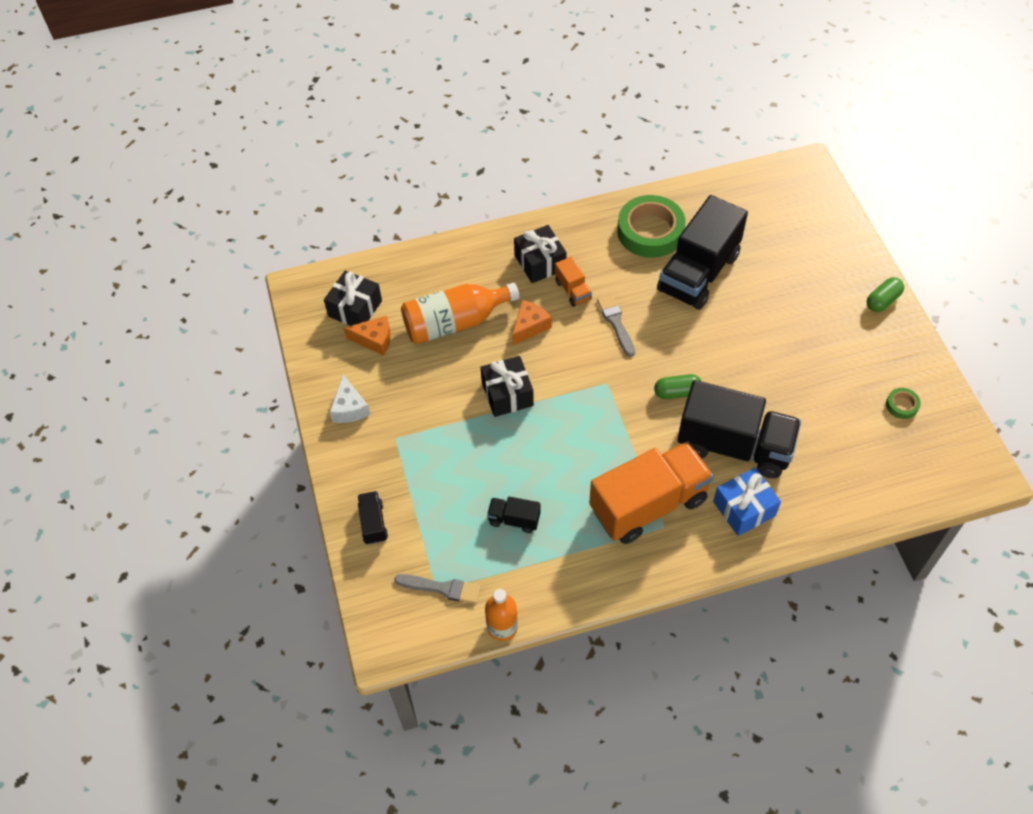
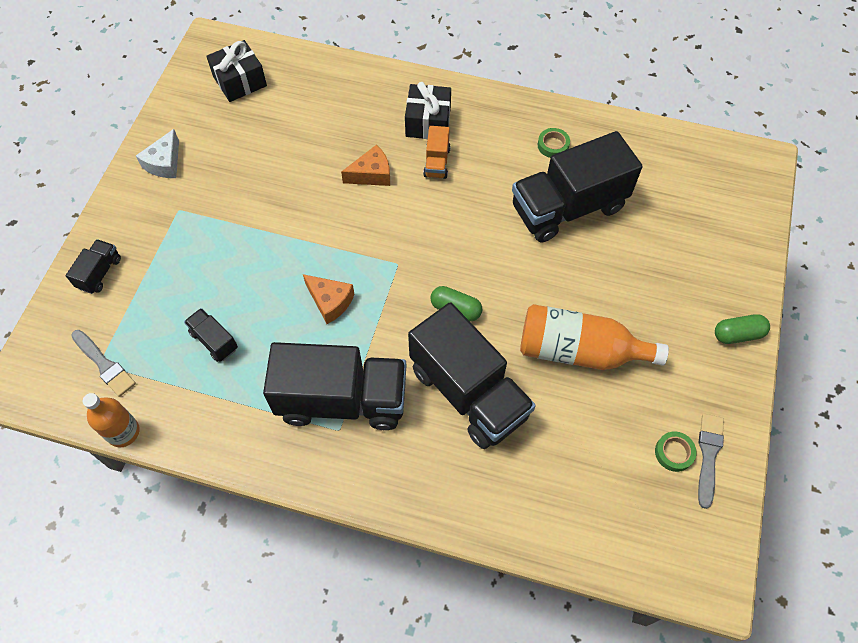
camera: 30 degrees right, 5 degrees up
orange cheese [344,316,391,356] -> orange cheese moved to [303,274,355,324]
orange bottle [401,283,520,344] -> orange bottle moved to [520,304,669,370]
black gift [480,356,534,417] -> none
orange truck [589,441,714,544] -> black truck [263,342,406,430]
grey brush [597,295,635,357] -> grey brush moved to [698,414,724,509]
green tape [617,195,686,258] -> green tape [538,128,570,158], size x0.43
blue gift [713,468,781,536] -> none

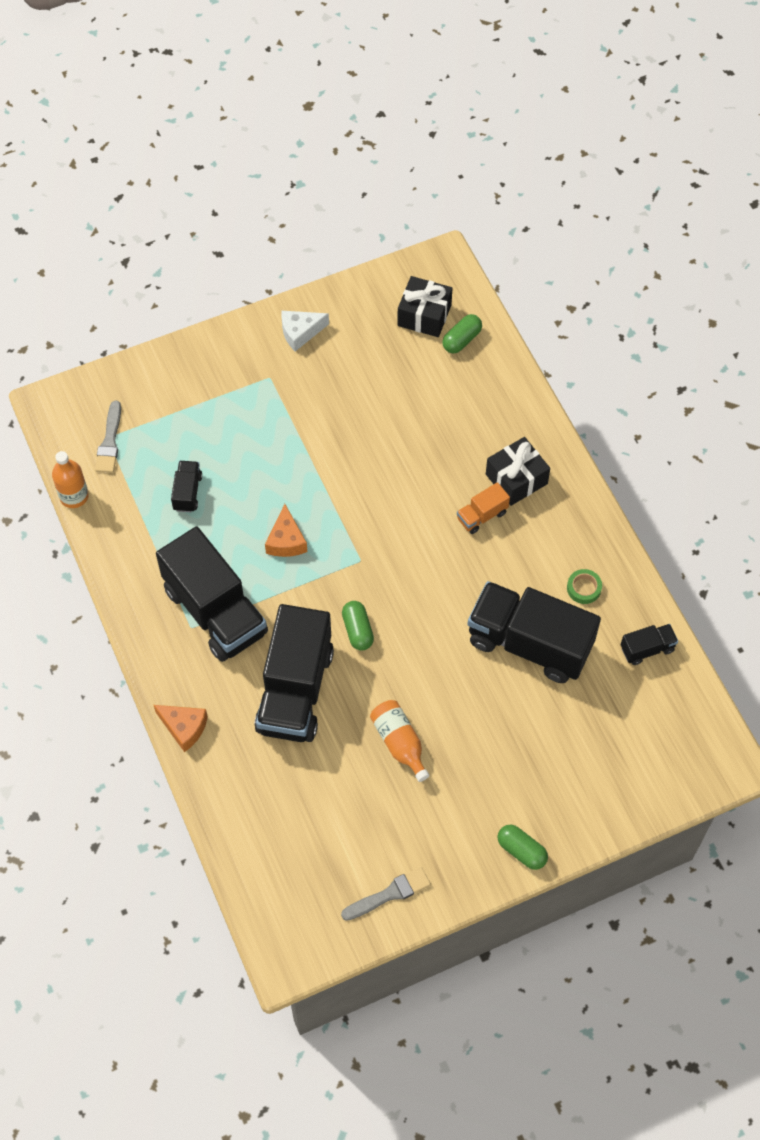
camera: 50 degrees right, 0 degrees up
black truck [66,239,121,294] -> black truck moved to [621,624,678,665]
orange cheese [341,145,390,186] -> orange cheese moved to [154,705,208,752]
orange bottle [520,304,669,370] -> orange bottle [370,700,429,782], size x0.62
green tape [655,431,697,472] -> none
none -> green capsule [442,314,482,353]

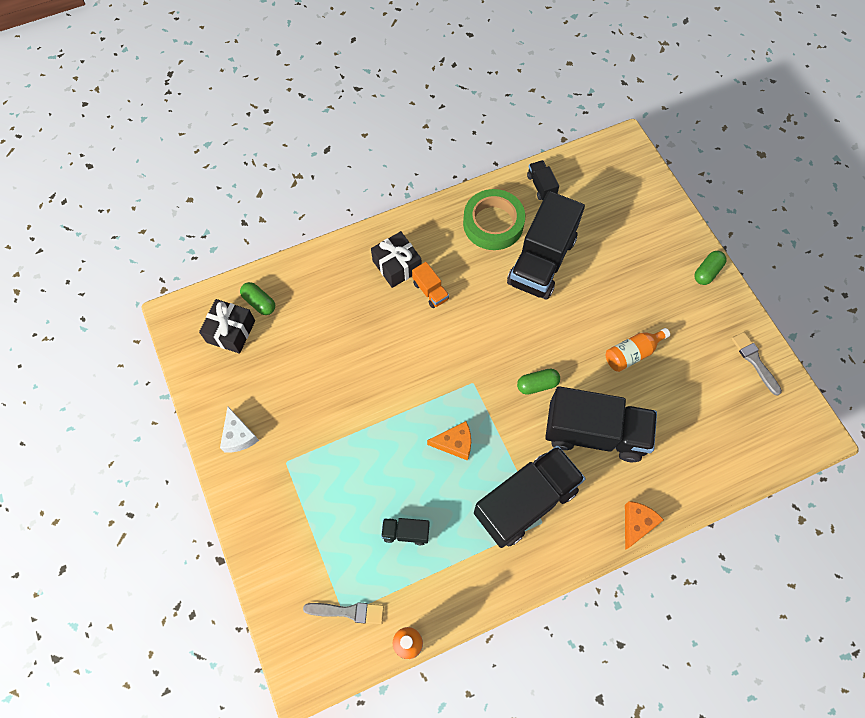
camera: 90 degrees left, 5 degrees up
green tape [567,569,602,604] -> green tape [463,189,525,250], size x2.32

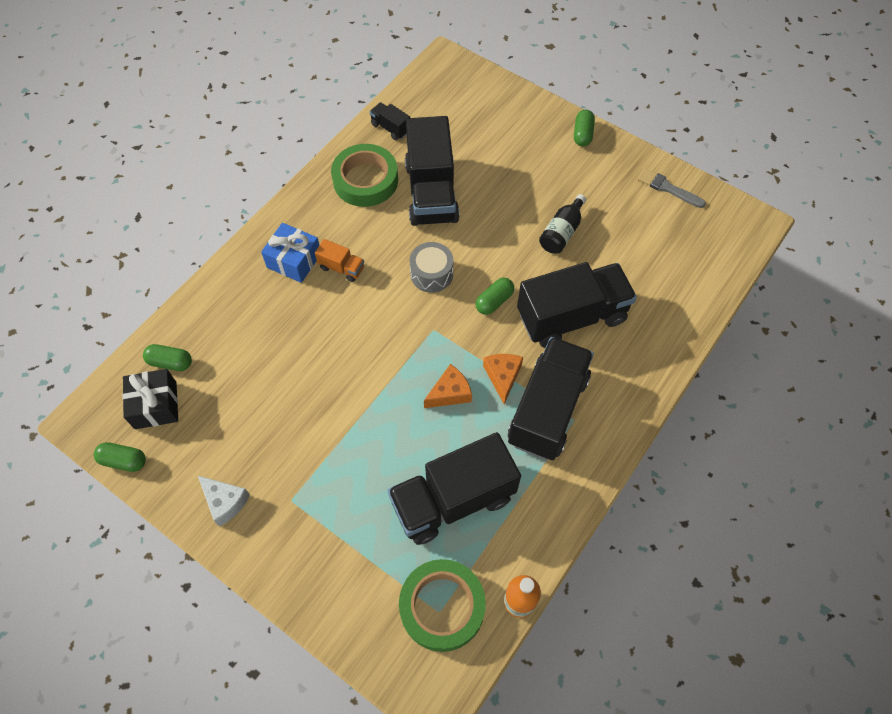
camera: 30 degrees left, 5 degrees down
grey brush [303,602,384,624] -> green tape [399,559,486,652]
black gift [371,231,421,288] -> blue gift [261,223,319,283]
black truck [381,518,430,545] -> black truck [387,432,521,545], size x2.29
orange bottle [606,328,670,372] -> black bottle [539,194,586,254]
orange cheese [625,501,664,550] -> orange cheese moved to [483,354,523,404]
none -> green capsule [94,442,146,472]
none -> grey drum [410,242,453,293]

